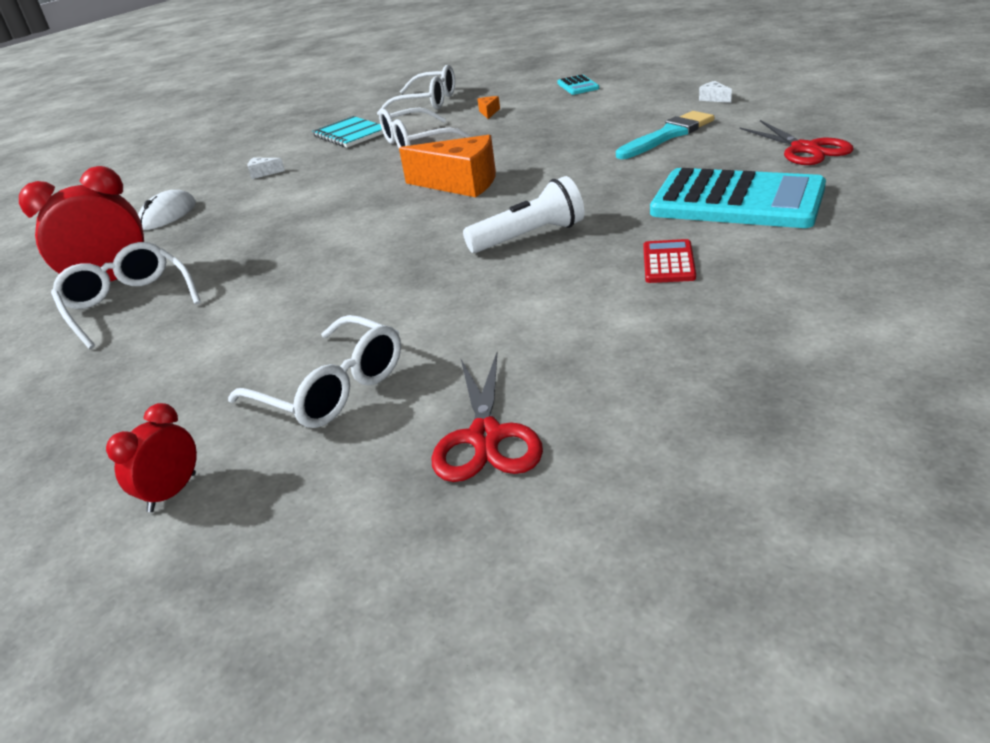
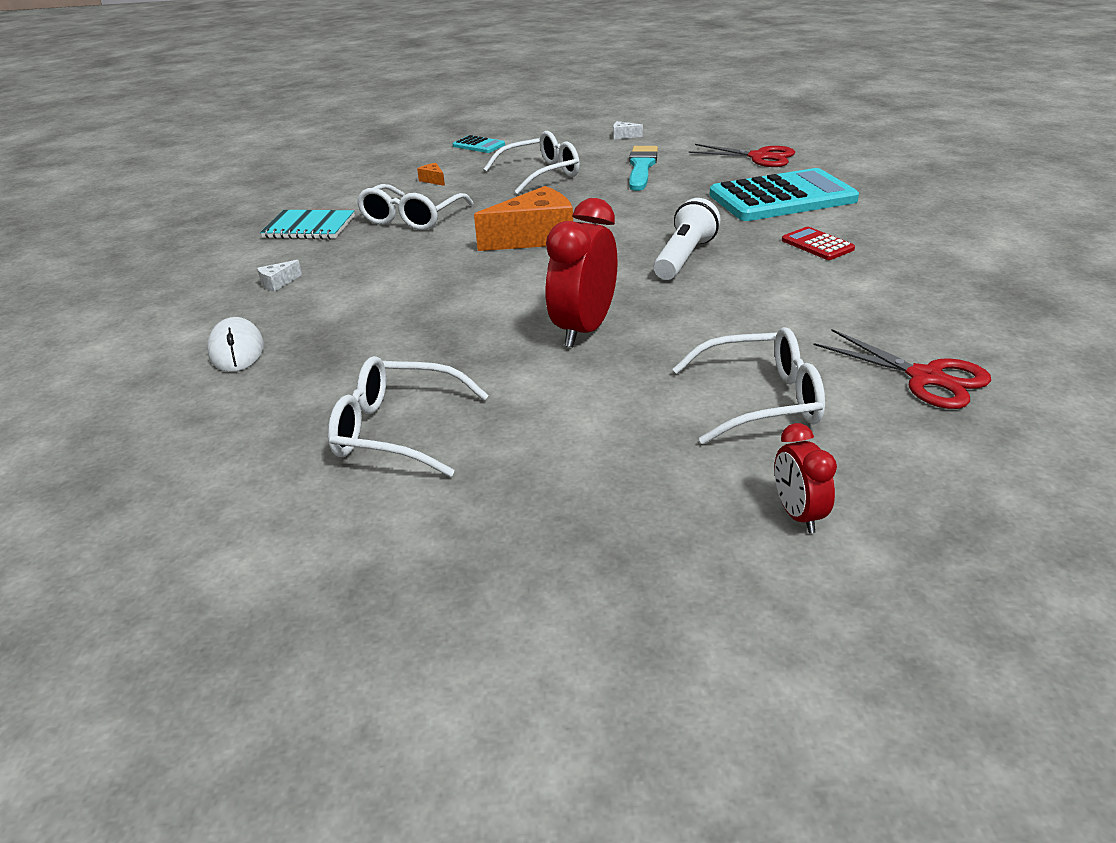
camera: 45 degrees left, 0 degrees up
red clock [19,166,144,281] -> red clock moved to [546,198,618,347]
white glasses [377,65,455,115] -> white glasses moved to [484,131,580,194]

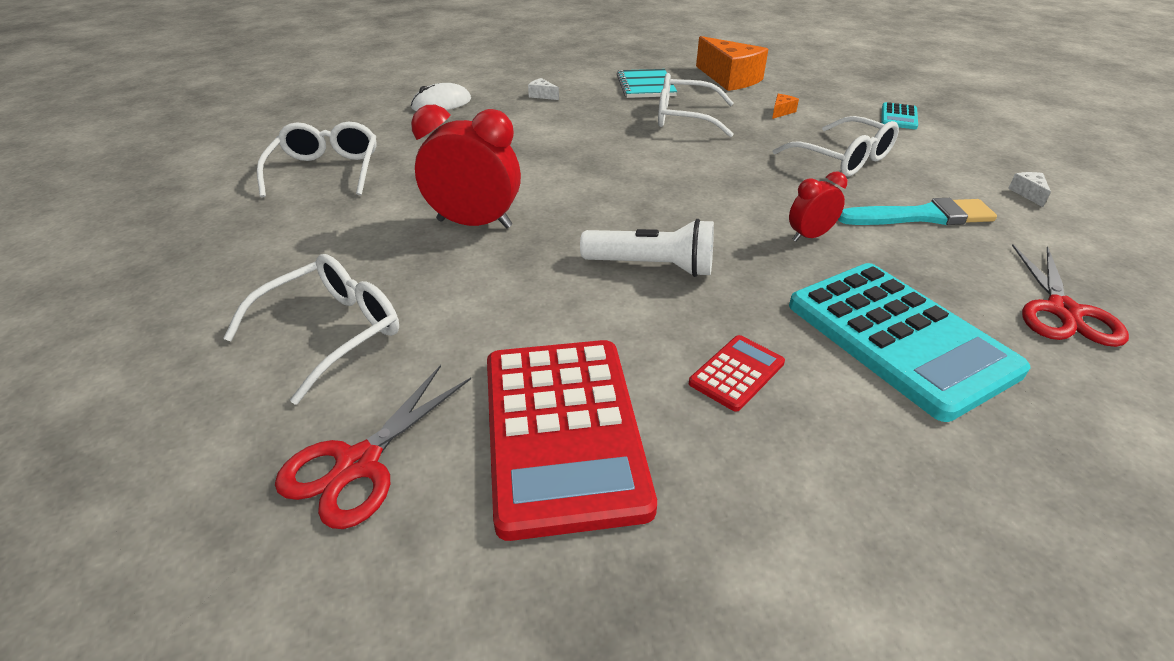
camera: 75 degrees right, 5 degrees up
orange cheese [474,186,573,251] -> orange cheese moved to [696,36,768,91]
white glasses [673,327,825,444] -> white glasses turned 120 degrees counterclockwise [223,254,399,405]
red clock [774,423,837,533] -> red clock moved to [789,172,847,242]
none -> red calculator [487,340,657,541]

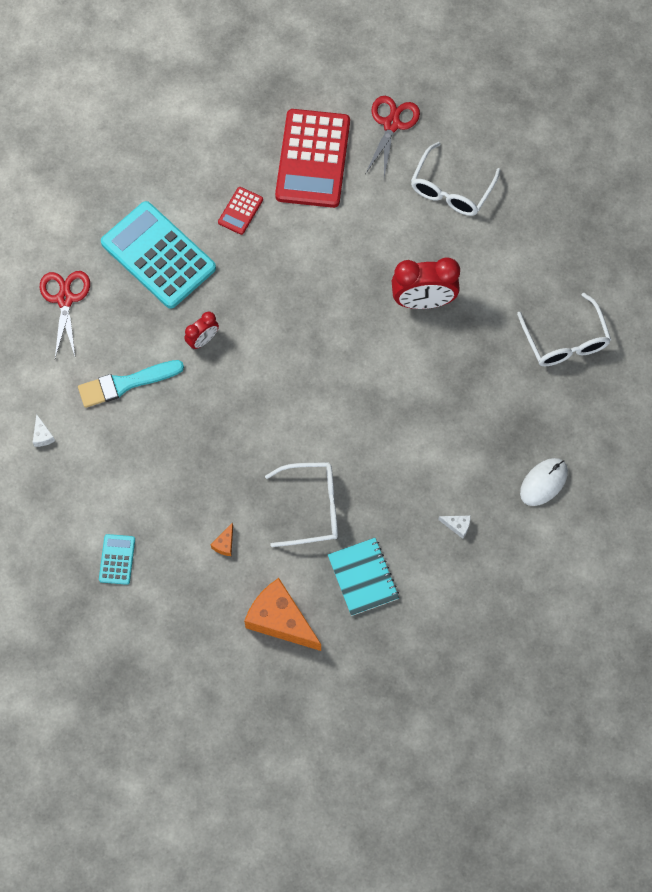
camera: 165 degrees right, 30 degrees up
red calculator [487,340,657,541] -> red calculator turned 150 degrees counterclockwise [275,109,350,208]
white flashlight [580,219,714,277] -> none
white glasses [773,116,899,177] -> none

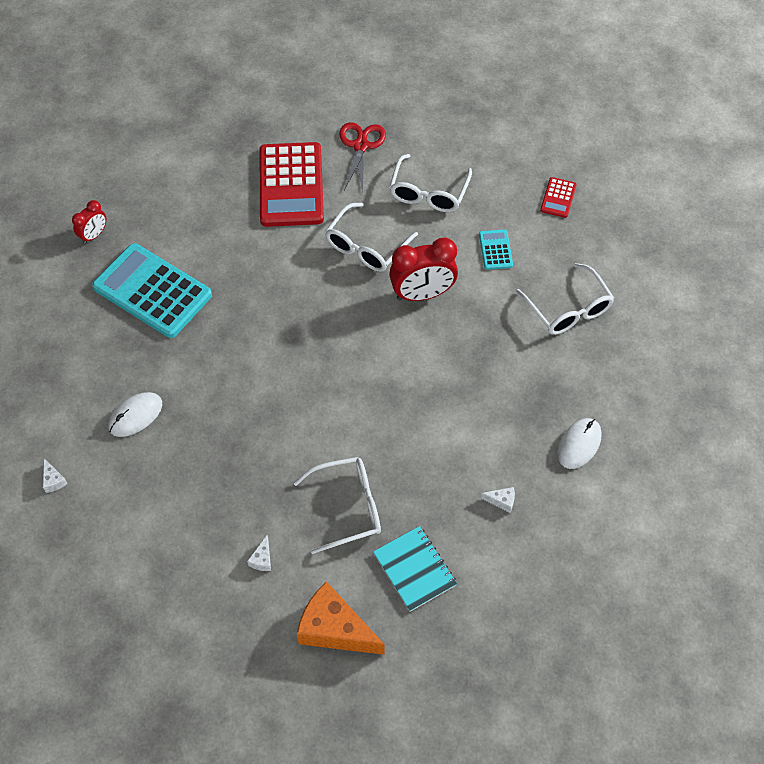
camera: 10 degrees left, 10 degrees down
red scissors [40,271,90,358] -> none
turquoise brush [78,360,184,408] -> white mouse [109,392,162,437]
turquoise calculator [99,534,135,585] -> turquoise calculator moved to [479,229,513,270]
red clock [184,312,219,349] -> red clock moved to [72,200,106,244]
orange cheese [211,523,233,556] -> white cheese [247,535,271,571]
red calculator [218,187,263,235] -> red calculator moved to [540,177,577,218]
none -> white glasses [325,203,418,272]

